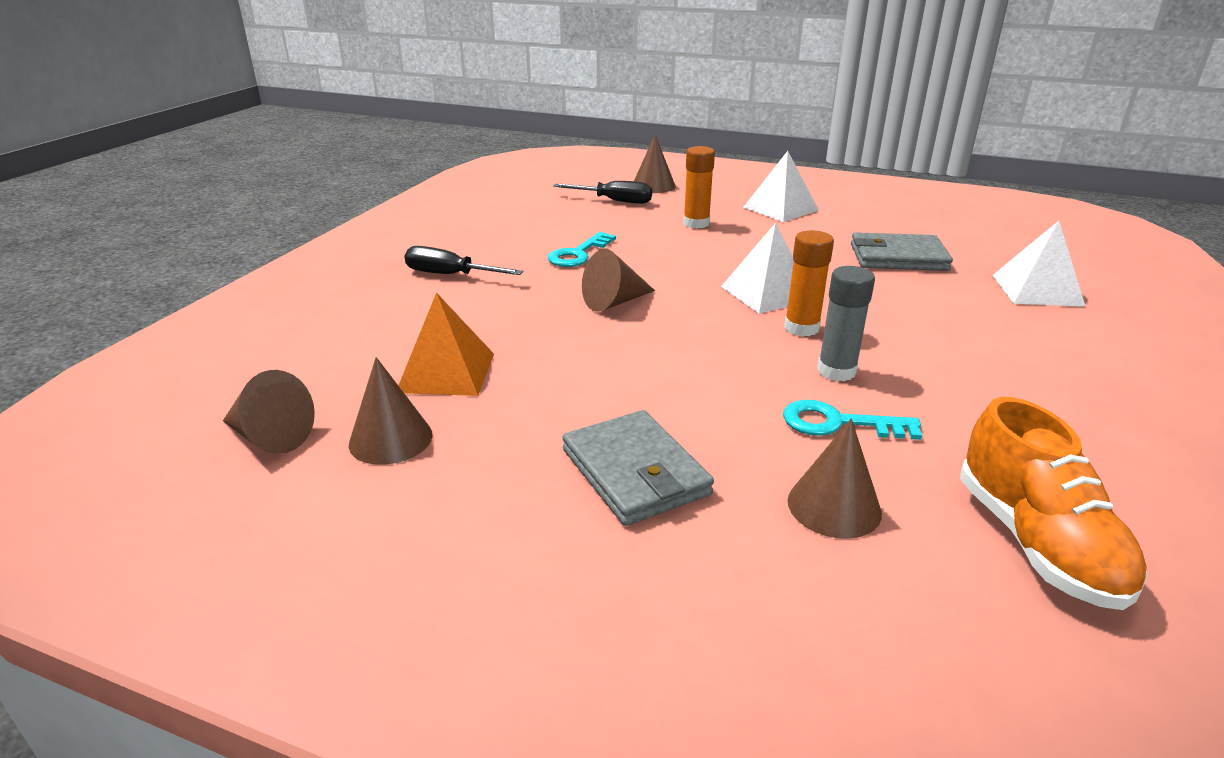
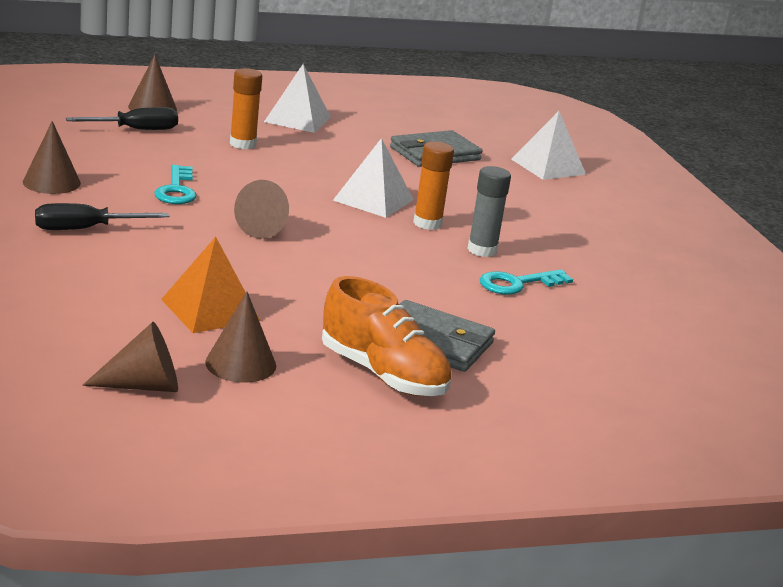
camera: 40 degrees left, 5 degrees down
brown cone [787,419,882,539] -> brown cone moved to [23,121,81,194]
orange shoe [960,397,1147,610] -> orange shoe moved to [322,276,452,396]

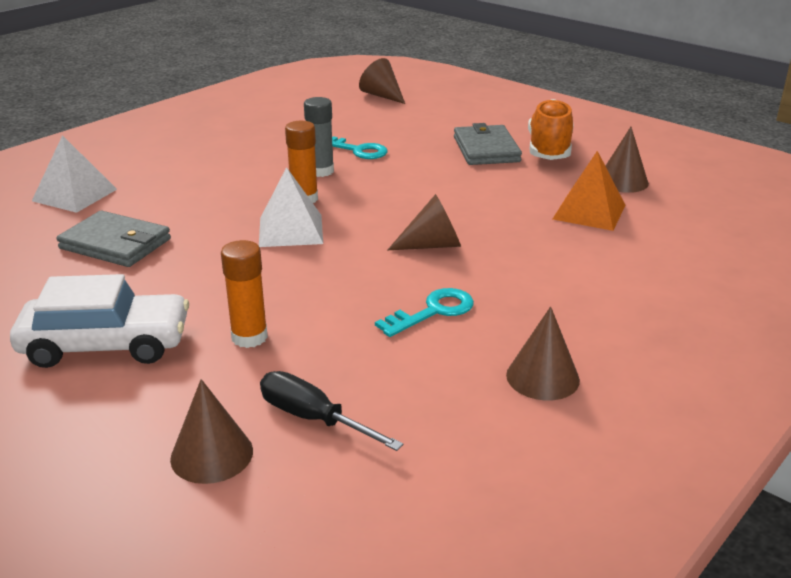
camera: 120 degrees left, 5 degrees up
black screwdriver [35,203,169,230] -> none
brown cone [82,322,178,392] -> brown cone moved to [359,58,405,104]
white pyramid [264,64,331,133] -> white car [10,274,189,368]

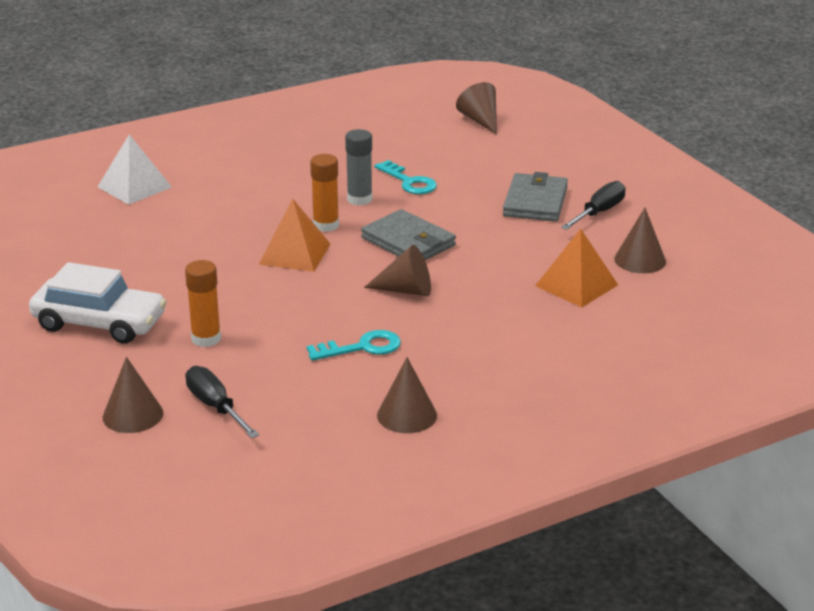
camera: 20 degrees right, 0 degrees up
grey wallet [56,210,171,267] -> grey wallet moved to [361,209,456,260]
white pyramid [259,167,323,247] -> orange pyramid [259,198,330,272]
orange shoe [528,99,573,160] -> black screwdriver [561,181,626,230]

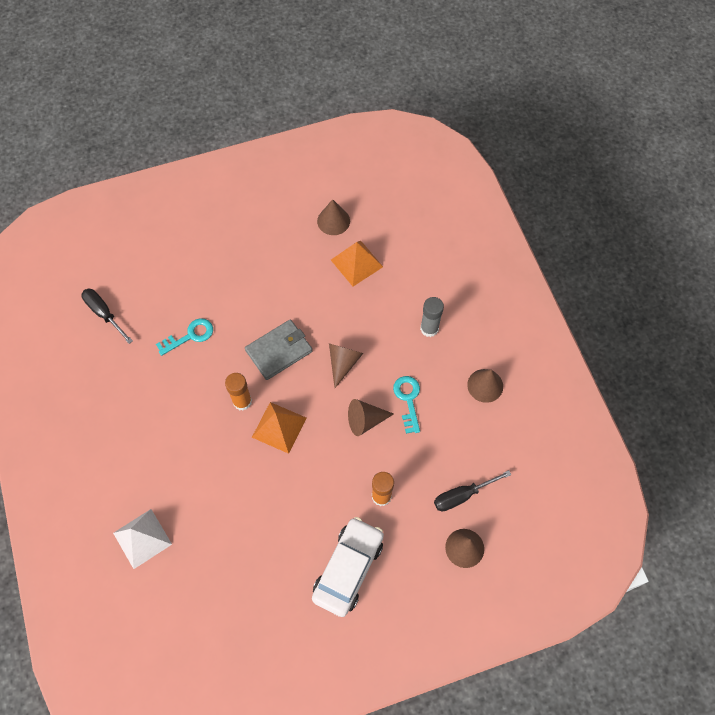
camera: 80 degrees left, 35 degrees up
grey glue stick [345,129,372,205] -> grey glue stick moved to [420,297,444,337]
brown cone [456,82,497,135] -> brown cone moved to [348,399,394,436]
grey wallet [503,172,568,222] -> none
black screwdriver [561,181,626,230] -> black screwdriver moved to [81,289,133,344]

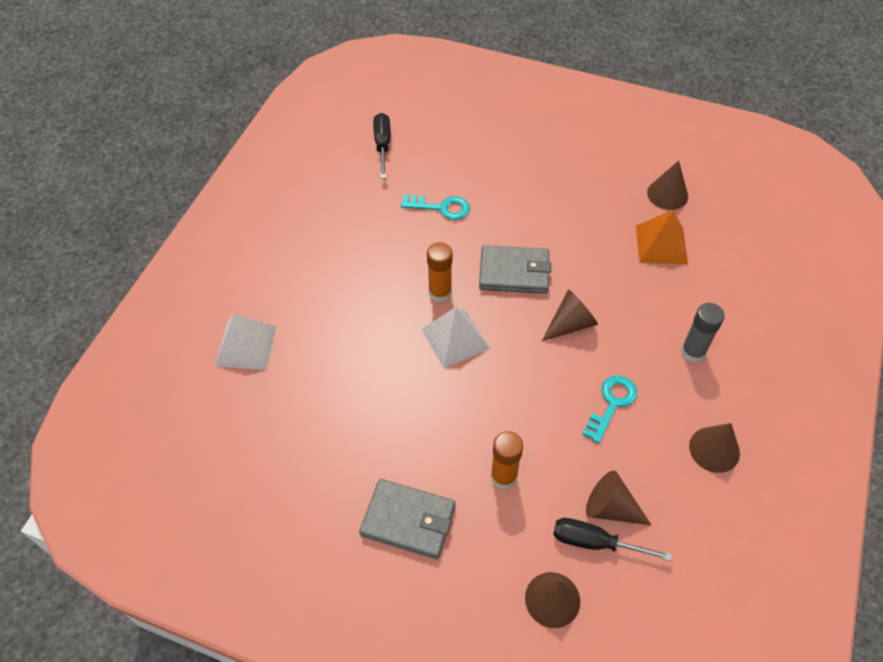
camera: 40 degrees right, 10 degrees down
orange pyramid [252,402,306,454] -> white pyramid [421,307,490,368]
white car [312,517,384,617] -> grey wallet [359,479,455,559]
brown cone [348,399,394,436] -> brown cone moved to [586,471,652,525]

